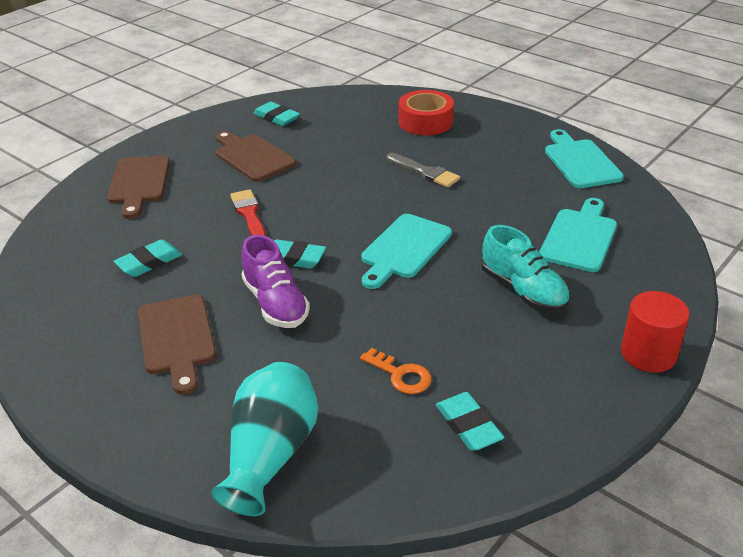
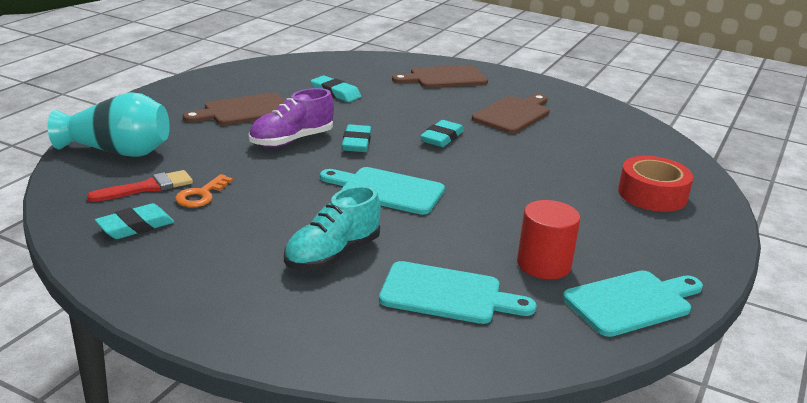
camera: 75 degrees right, 10 degrees down
red brush [230,189,266,236] -> red brush moved to [87,170,193,202]
turquoise eraser [253,102,300,126] -> turquoise eraser moved to [420,120,464,147]
grey brush [387,153,460,188] -> none
red cylinder [621,291,690,373] -> red cylinder moved to [517,200,580,279]

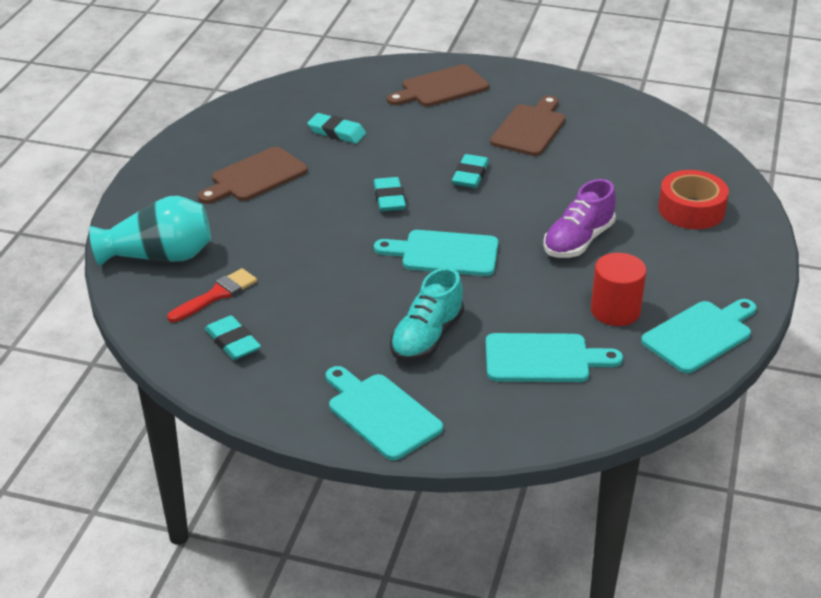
camera: 10 degrees left, 10 degrees up
turquoise eraser [95,203,174,239] -> turquoise eraser turned 75 degrees counterclockwise [205,315,261,360]
orange key [175,174,233,207] -> none
purple shoe [249,88,334,147] -> purple shoe moved to [543,179,616,258]
none -> turquoise cutting board [326,366,443,460]

